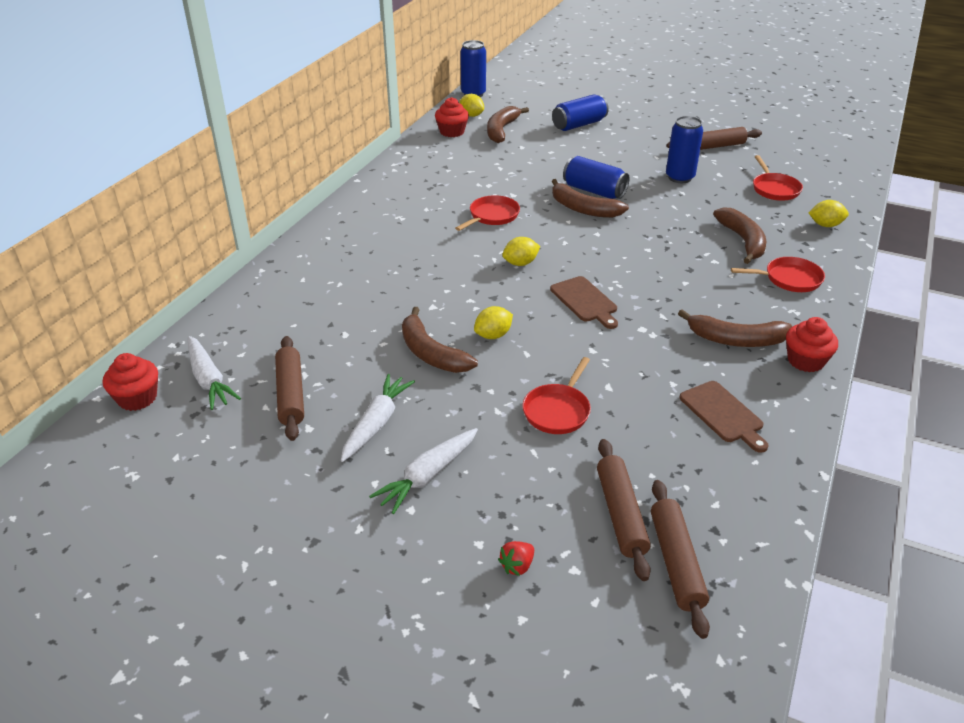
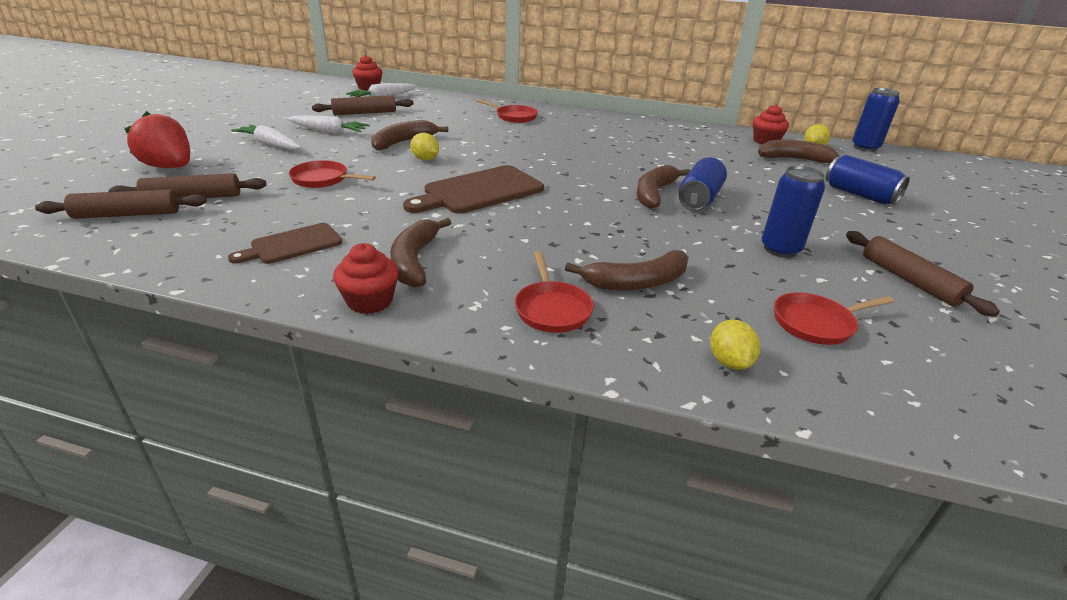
camera: 80 degrees right, 5 degrees down
red pan [455,195,520,231] -> red pan moved to [476,99,538,123]
red strawberry [498,541,534,576] -> red strawberry [124,111,190,168], size x2.34
yellow lemon [502,237,540,266] -> none
brown cutting board [550,276,618,329] -> brown cutting board [403,165,544,214], size x1.68

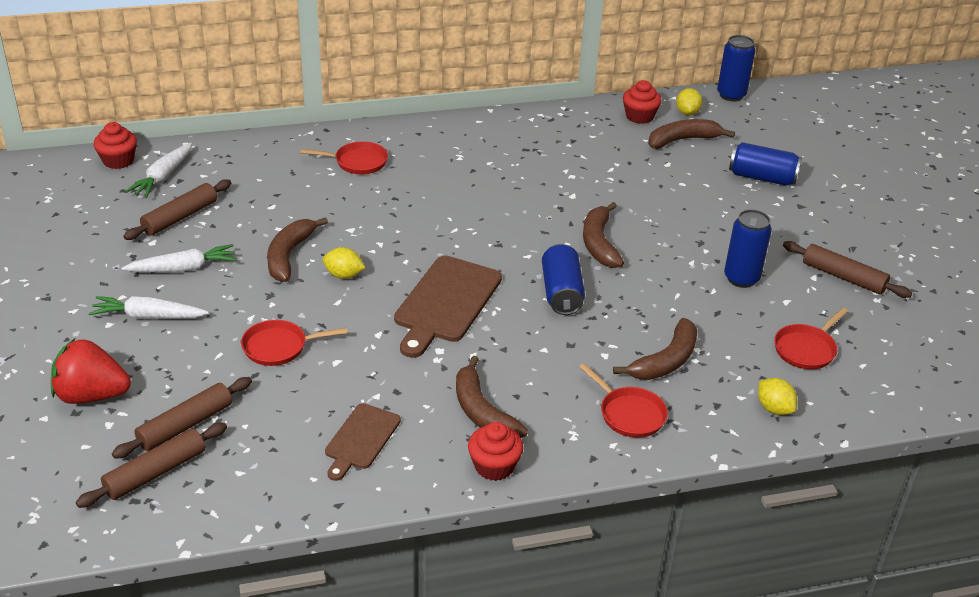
camera: 30 degrees left, 5 degrees up
blue can [678,157,727,211] -> blue can moved to [542,244,585,315]

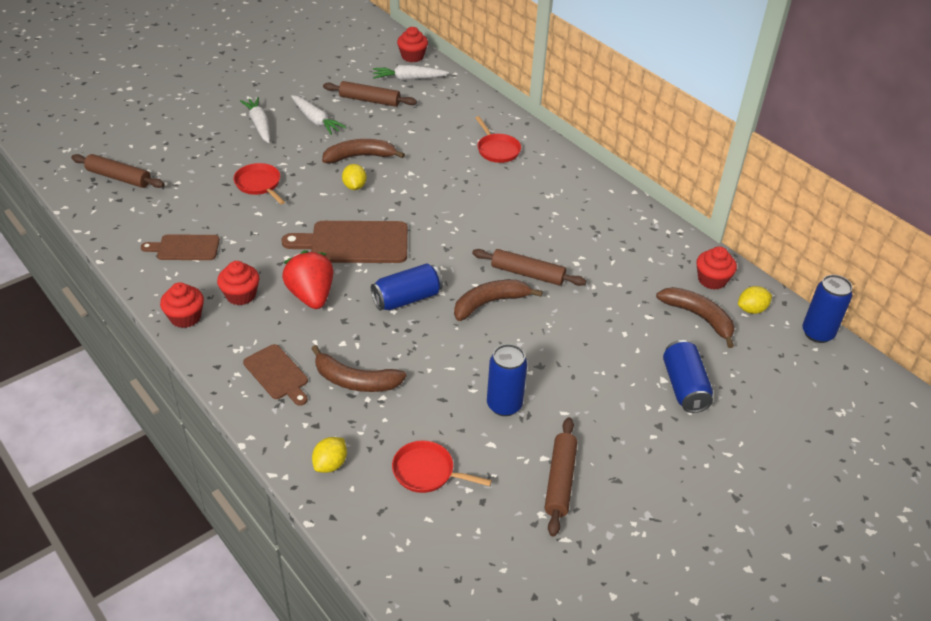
camera: 65 degrees right, 5 degrees up
red strawberry [51,339,131,404] -> red strawberry moved to [282,250,333,309]
brown rolling pin [112,377,252,459] -> brown rolling pin moved to [472,249,586,286]
brown banana [456,356,528,438] -> red cupcake [217,261,260,305]
red pan [579,363,668,438] -> brown cutting board [243,344,308,406]

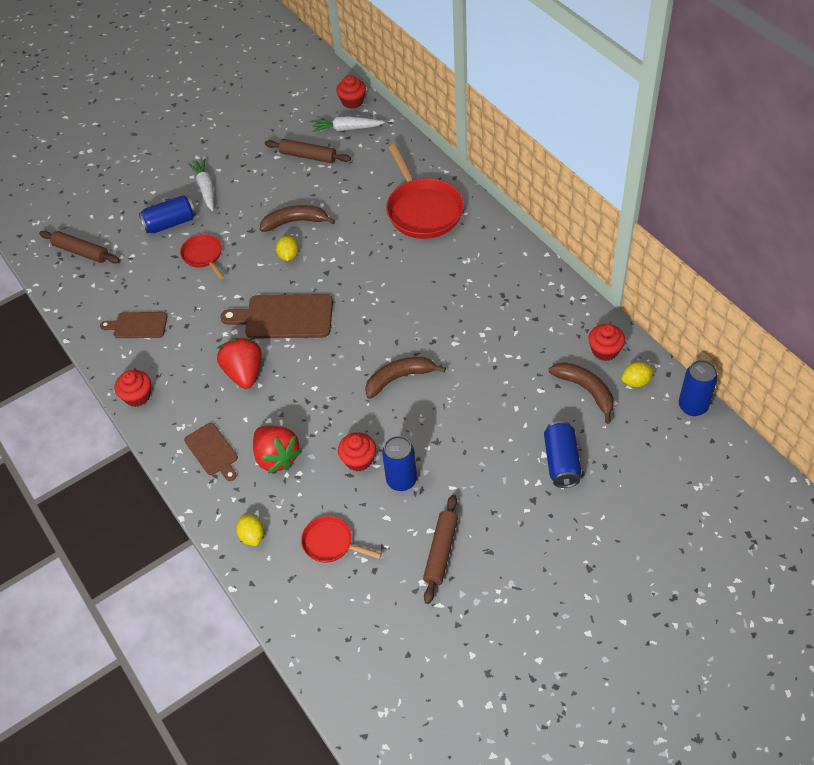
camera: 10 degrees right, 10 degrees up
red cupcake [217,261,260,305] -> red cupcake moved to [338,432,376,471]
white carrot [291,95,347,135] -> none
brown banana [311,345,406,392] -> red strawberry [253,425,302,473]
yellow lemon [312,437,347,473] -> yellow lemon turned 60 degrees counterclockwise [236,514,264,546]
blue can [371,264,443,311] -> blue can moved to [139,195,196,234]
brown rolling pin [472,249,586,286] -> none
red pan [476,116,521,163] -> red pan [386,144,464,239], size x1.87

